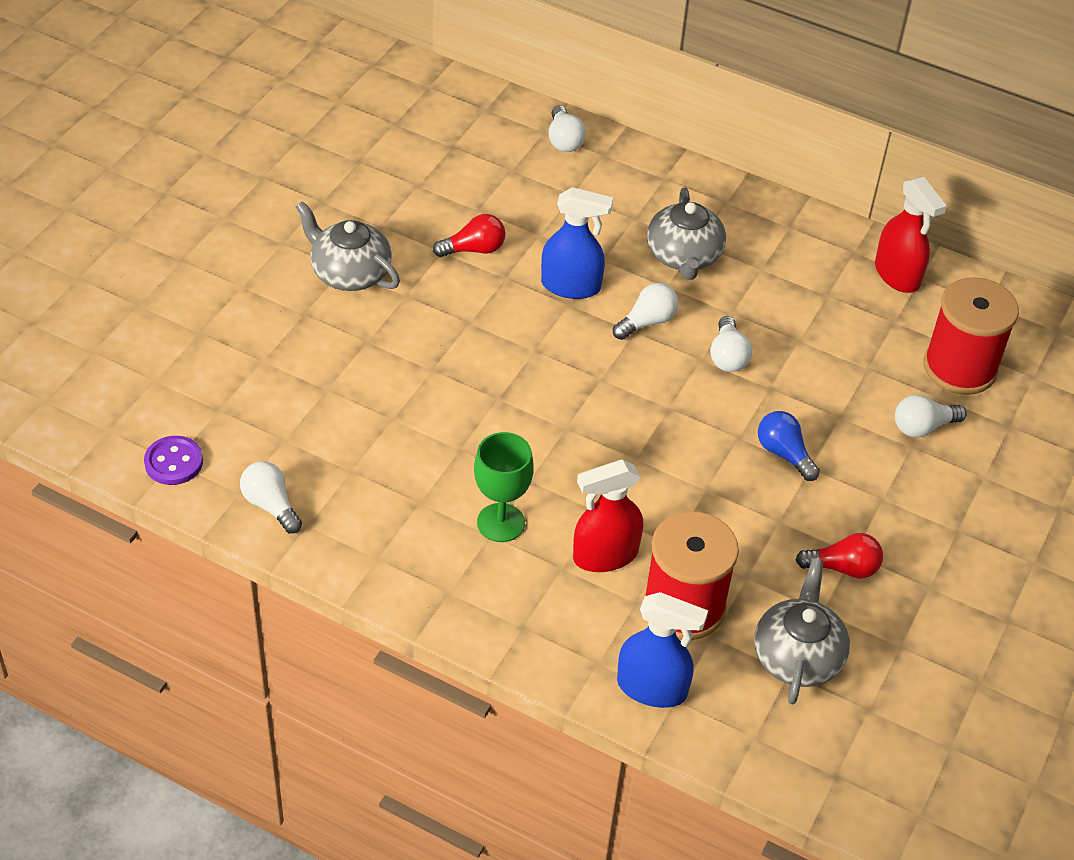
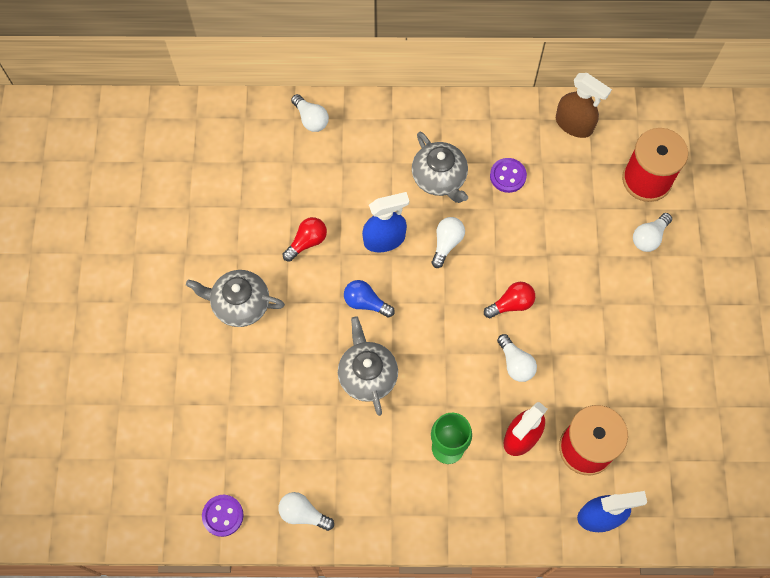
camera: 25 degrees left, 20 degrees up
white light bulb [710,316,752,372] -> white light bulb moved to [497,334,537,382]
grey teapot [754,558,850,704] -> grey teapot moved to [338,316,398,416]
blue light bulb [758,411,820,481] -> blue light bulb moved to [344,280,395,318]
red light bulb [796,533,883,579] -> red light bulb moved to [484,282,535,319]
red spray bottle [875,177,947,293] -> brown spray bottle [556,73,612,138]
none -> purple button [490,158,527,193]

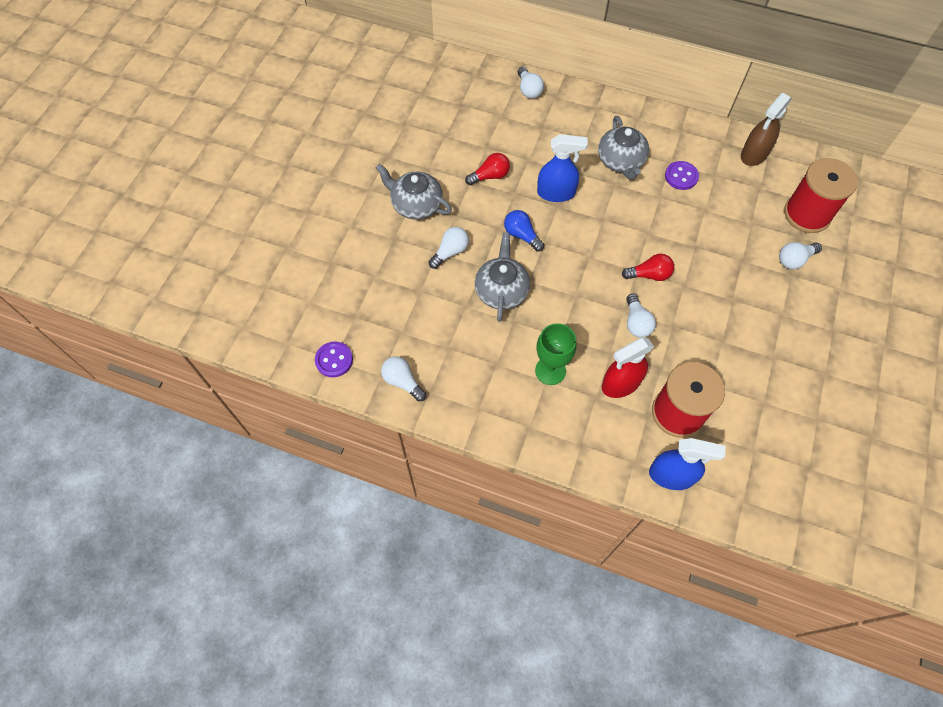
camera: 20 degrees right, 5 degrees down
white light bulb [432,217,465,268] -> white light bulb moved to [429,227,469,269]
brown spray bottle [556,73,612,138] -> brown spray bottle turned 75 degrees clockwise [741,93,792,166]

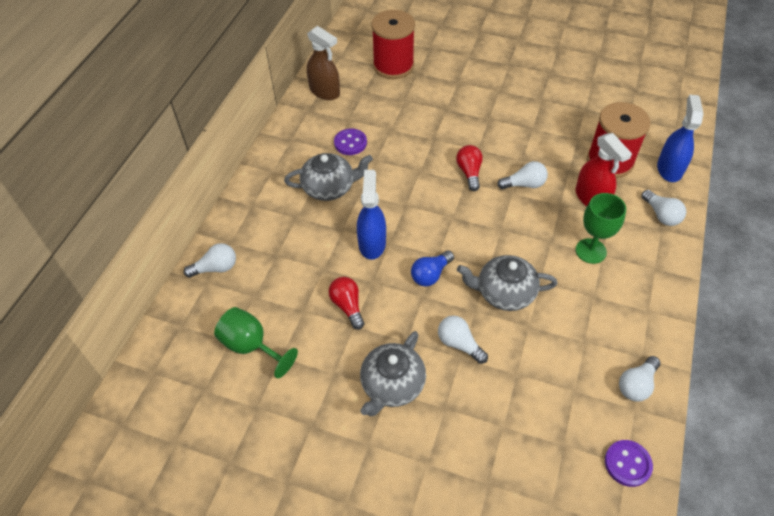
camera: 90 degrees left, 10 degrees down
white light bulb [779,242,822,269] -> white light bulb moved to [641,190,686,226]
none -> green goblet [214,307,298,378]

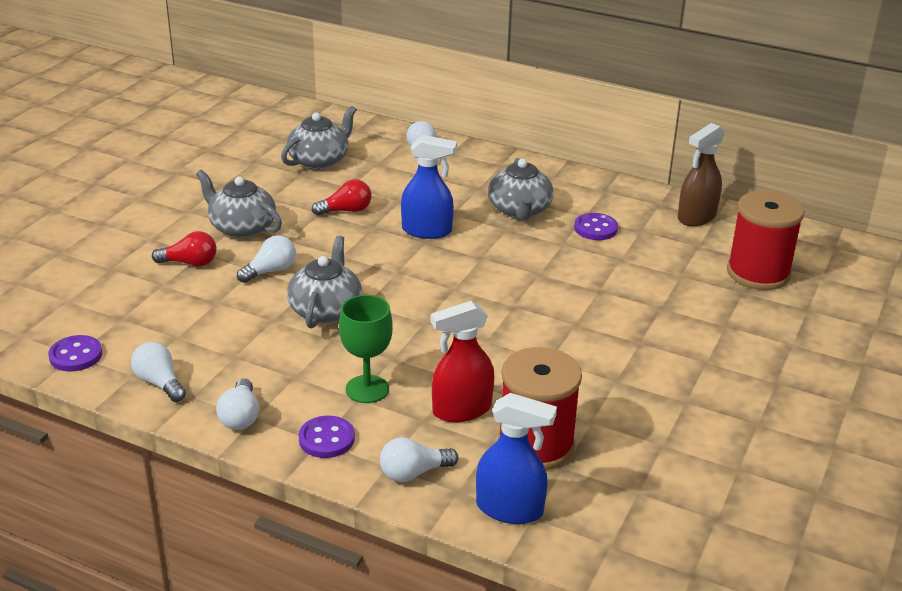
camera: 95 degrees right, 20 degrees down
green goblet [214,307,298,378] -> grey teapot [281,106,357,169]
blue light bulb [411,251,454,287] -> none
red light bulb [456,145,483,191] -> red light bulb moved to [152,231,216,267]
white light bulb [497,161,548,189] -> white light bulb moved to [216,378,259,430]
none -> purple button [299,416,355,458]

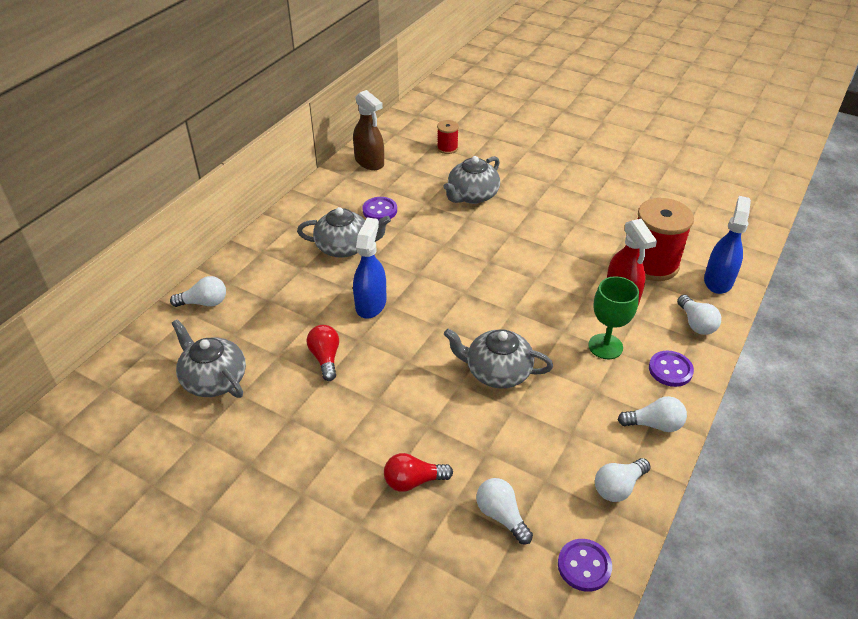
camera: 85 degrees left, 10 degrees up
red light bulb [152,231,216,267] -> red light bulb turned 105 degrees counterclockwise [384,453,453,492]
grey teapot [196,170,282,238] -> grey teapot moved to [443,156,500,204]
white light bulb [237,235,296,283] -> white light bulb moved to [476,478,533,545]
red spool [727,190,805,290] -> red spool [437,120,459,154], size x0.49

